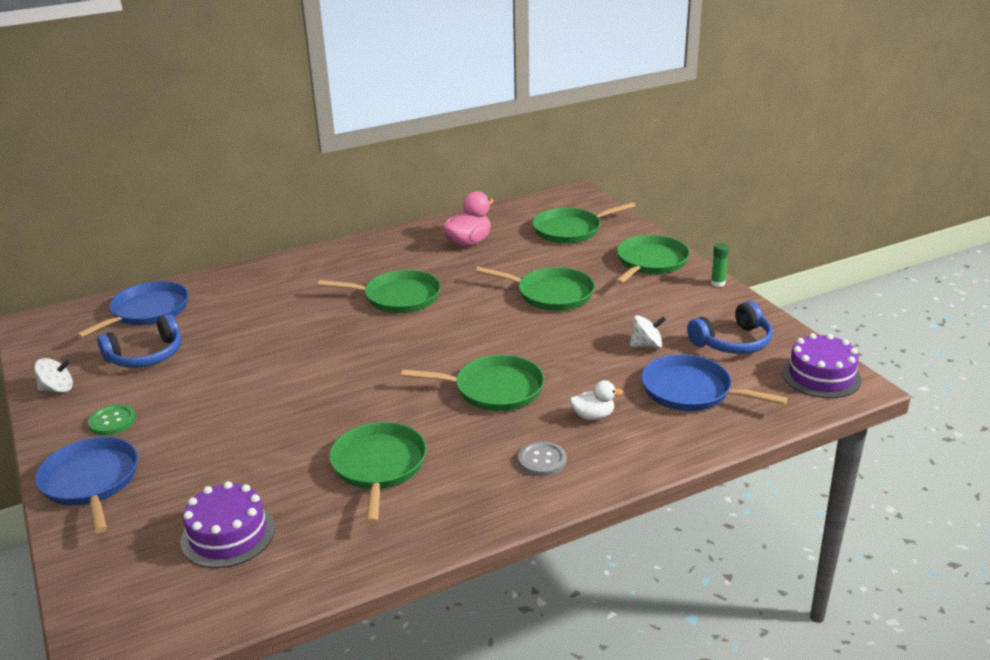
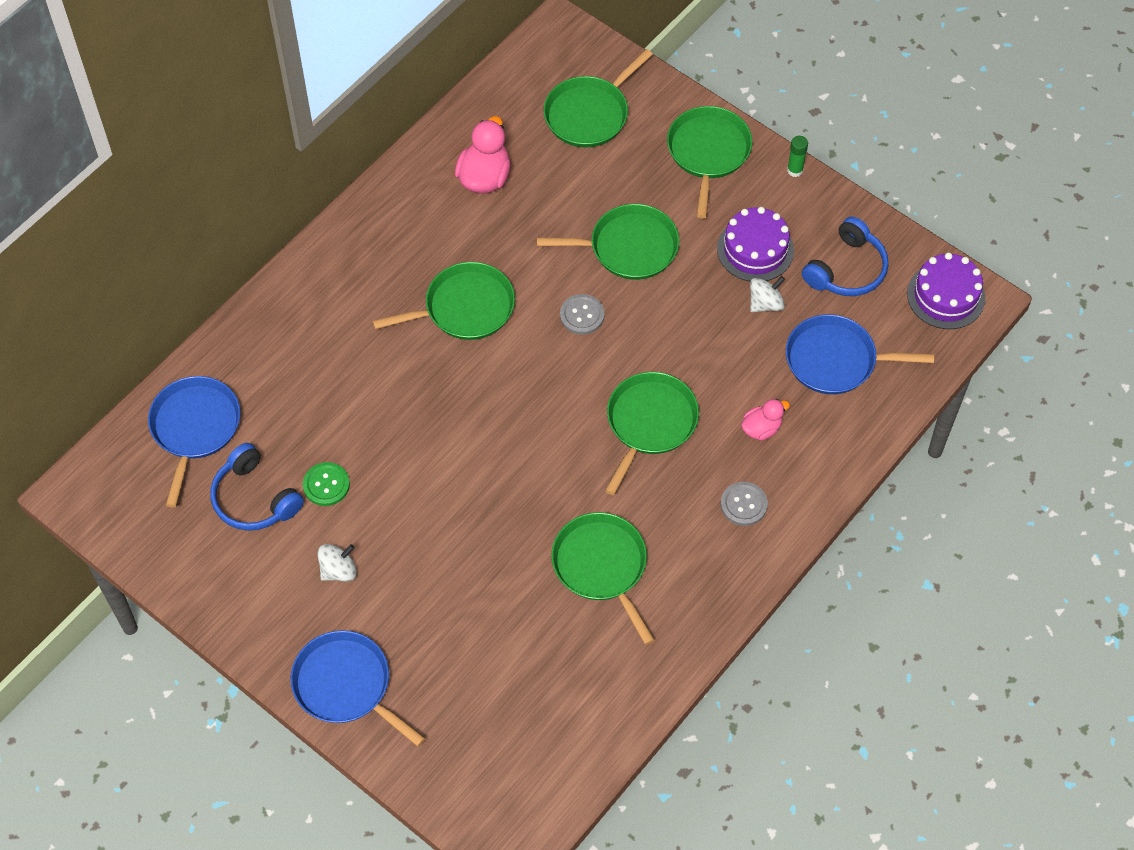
camera: 25 degrees left, 30 degrees up
white spinning top [34,358,73,393] -> white spinning top moved to [317,544,357,582]
green button [88,404,136,435] -> green button moved to [303,462,350,506]
blue headphones [97,314,181,368] -> blue headphones turned 105 degrees clockwise [211,443,304,531]
purple cake [180,481,275,568] -> purple cake moved to [717,207,794,281]
green pan [401,355,544,411] -> green pan turned 45 degrees counterclockwise [605,372,699,495]
white duck [570,380,623,420] -> pink duck [741,399,790,441]
none -> grey button [560,294,604,335]

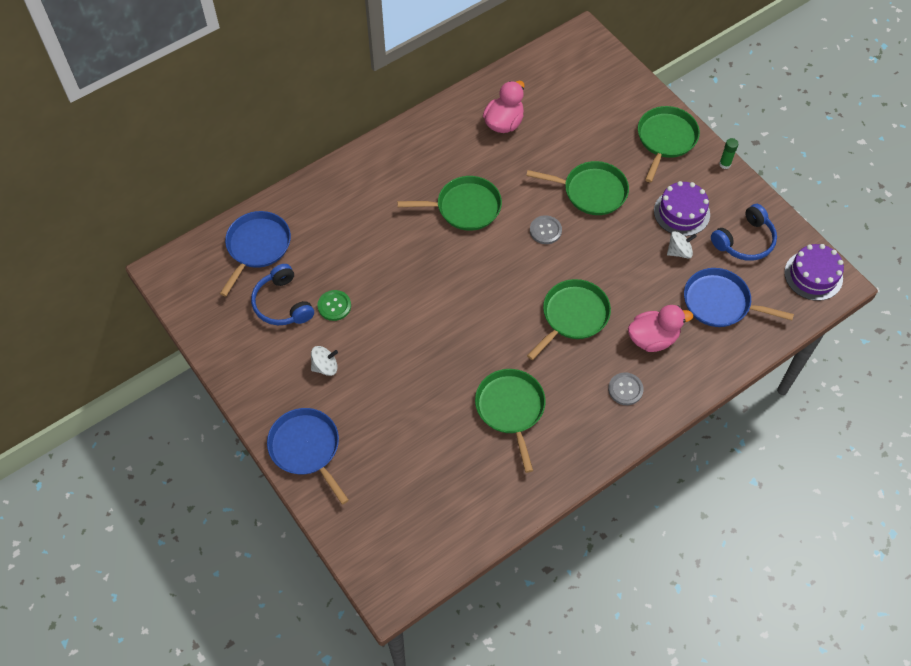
camera: 15 degrees right, 0 degrees up
green pan [543,49,653,147] -> none
pink duck [741,399,790,441] -> pink duck [628,305,693,352], size x1.66

